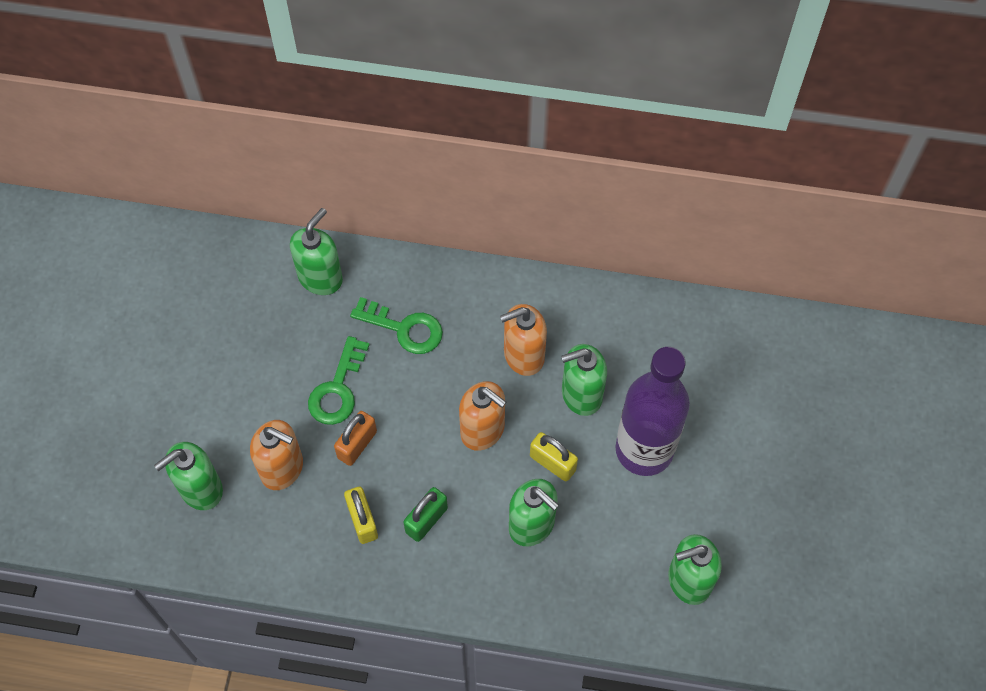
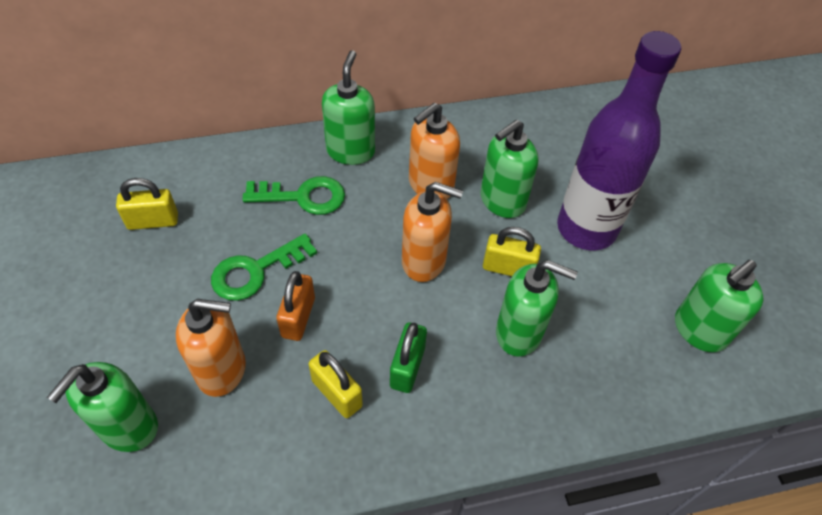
camera: 25 degrees left, 10 degrees down
green soap dispenser [290,208,343,295] -> green soap dispenser moved to [322,50,375,165]
green key [308,336,370,425] -> green key turned 60 degrees clockwise [211,234,317,301]
none -> yellow padlock [116,178,178,230]

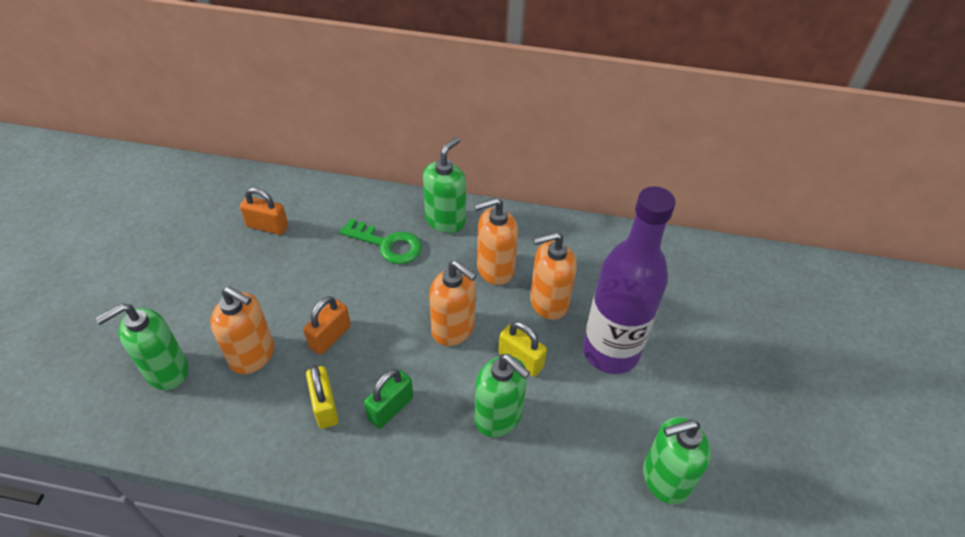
camera: 25 degrees right, 5 degrees down
yellow padlock [116,178,178,230] -> orange padlock [240,187,288,235]
green key [211,234,317,301] -> none
green soap dispenser [480,119,538,218] -> orange soap dispenser [530,232,577,320]

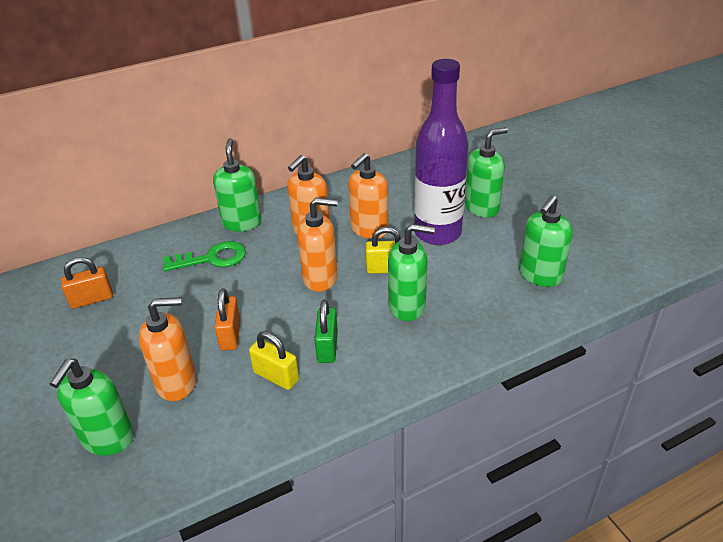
camera: 35 degrees left, 10 degrees down
none -> green soap dispenser [465,127,508,218]

